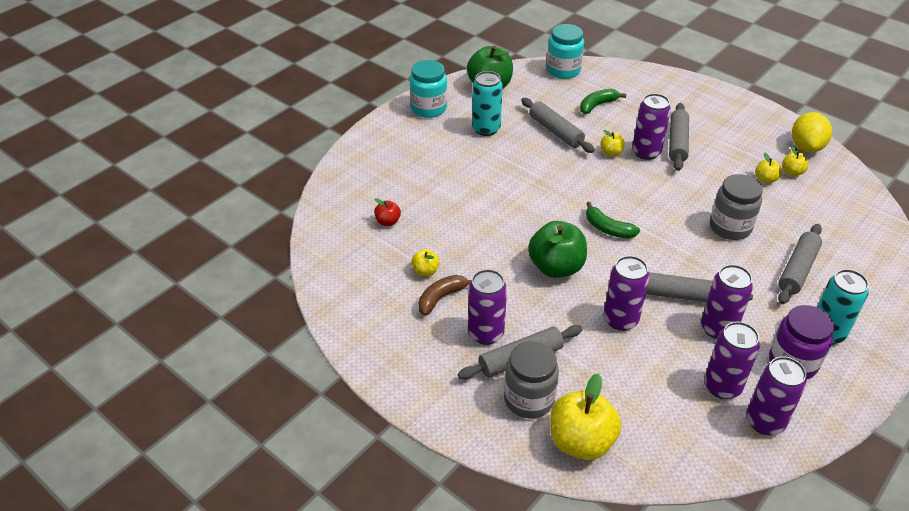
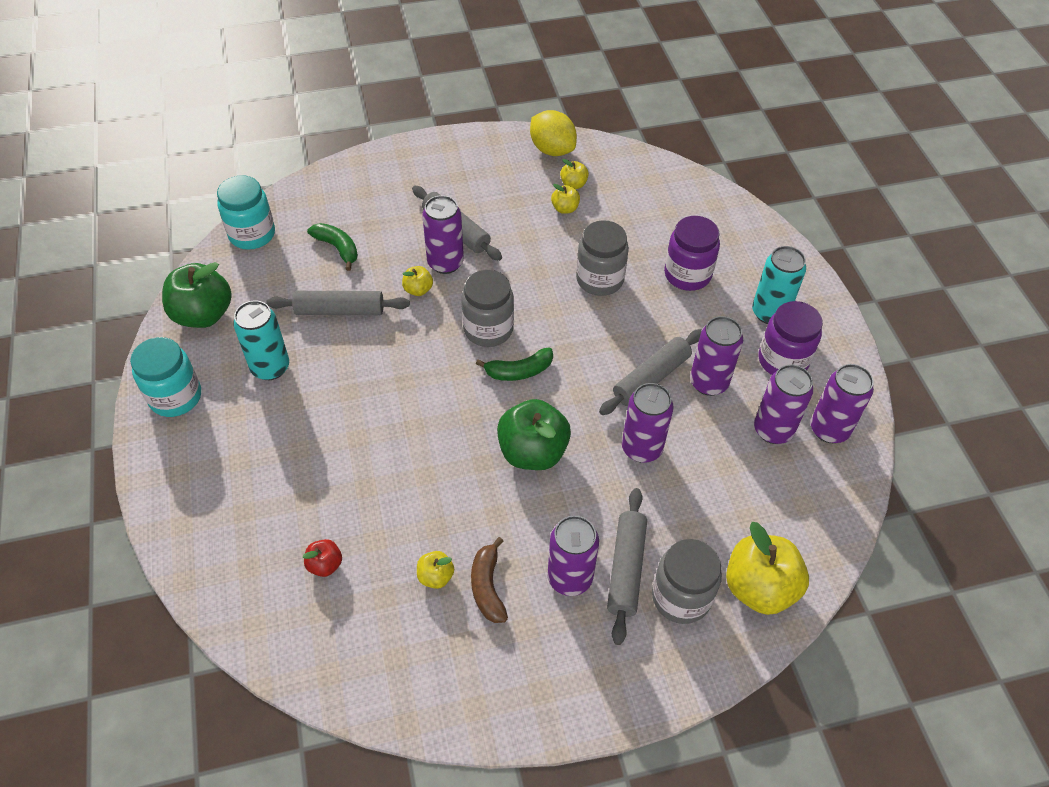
camera: 55 degrees left, 10 degrees up
green banana [580,89,626,114] -> green banana turned 135 degrees clockwise [307,223,358,271]
grey rolling pin [778,224,822,304] -> purple jar [664,216,720,291]
none -> grey jar [461,270,514,347]

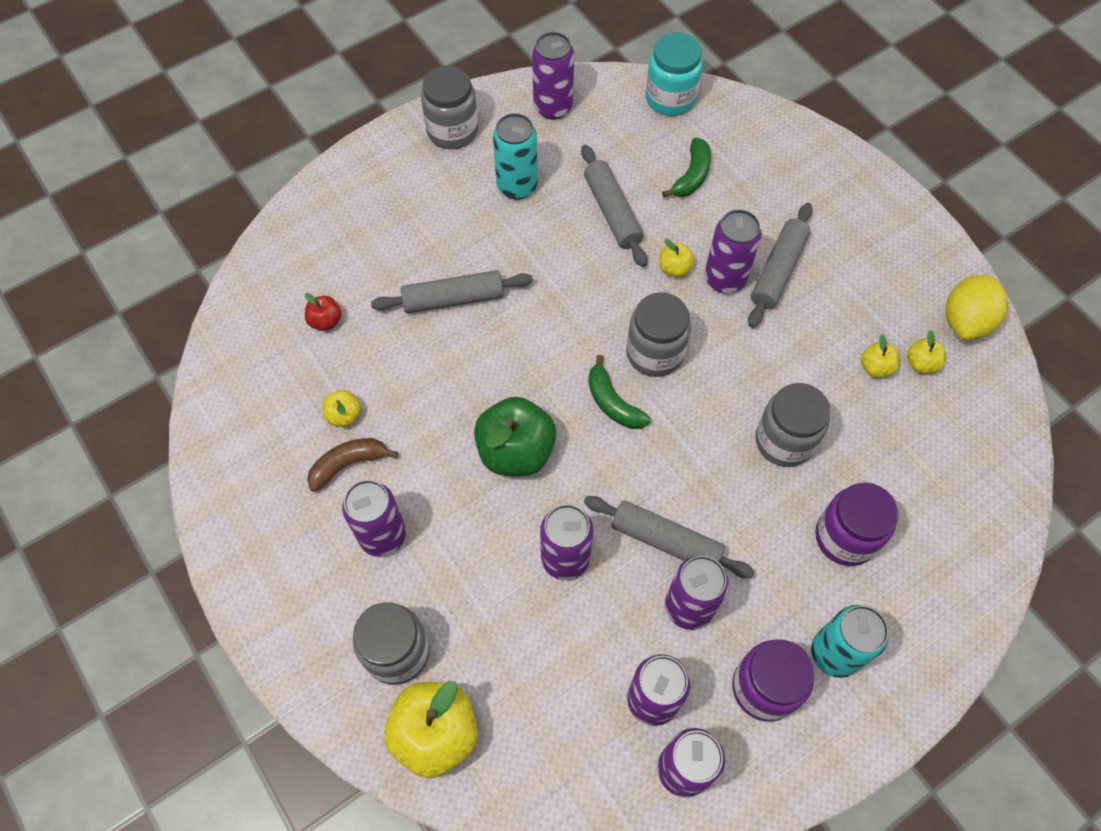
camera: 70 degrees right, 10 degrees up
turquoise jar [130,337,201,417] -> grey jar [421,65,478,149]
green apple [162,262,232,328] -> purple can [532,32,574,120]
grey rolling pin [607,488,647,645] -> grey rolling pin moved to [371,270,533,313]

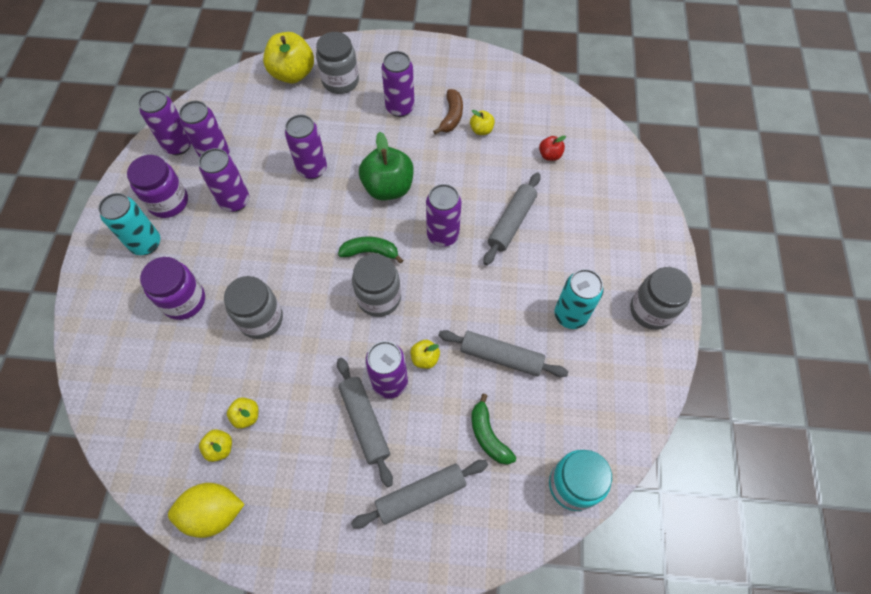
camera: 130 degrees right, 0 degrees up
purple can [532,32,574,120] -> purple can moved to [426,184,461,247]
grey rolling pin [584,496,754,578] -> grey rolling pin moved to [351,460,488,529]
yellow lemon [945,275,1008,340] -> yellow lemon turned 75 degrees counterclockwise [168,483,245,538]

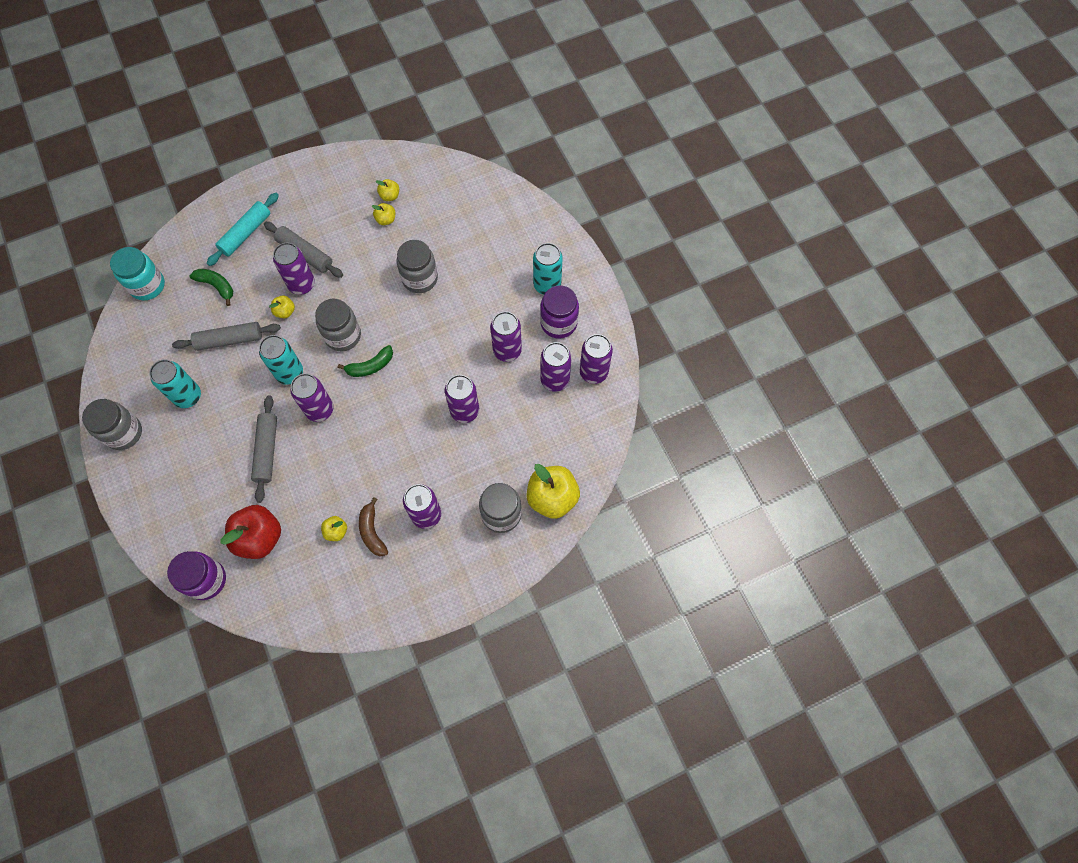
camera: 150 degrees right, 5 degrees up
purple jar [140,257,205,320] -> purple jar moved to [167,551,226,600]
yellow lemon [168,483,245,538] -> none
grey rolling pin [351,460,488,529] -> turquoise rolling pin [207,193,279,266]
green apple [359,132,414,201] -> none
red apple [539,135,566,161] -> red apple [221,505,281,559], size x2.08
none -> turquoise can [259,335,303,385]

